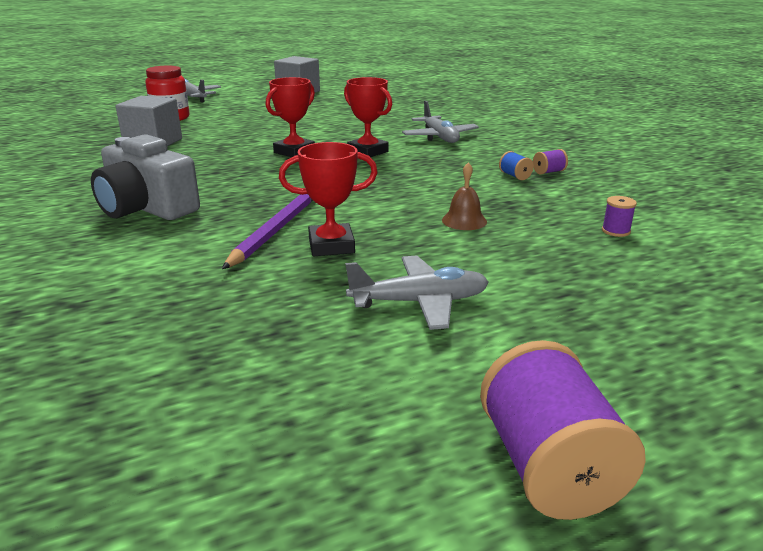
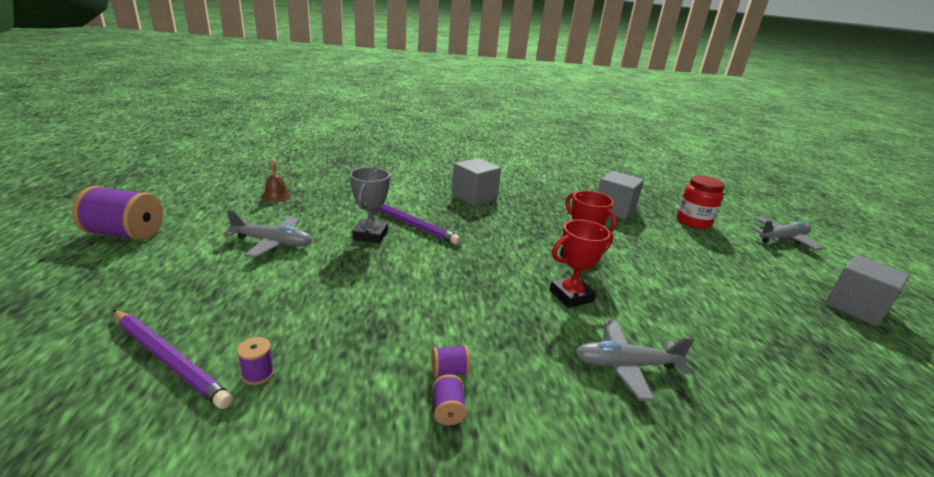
camera: 105 degrees right, 0 degrees up
grey camera [91,134,200,220] -> grey cube [452,158,501,206]
red trophy [279,142,378,256] -> grey trophy [350,167,390,243]
grey plane [345,256,489,330] -> grey plane turned 90 degrees counterclockwise [223,210,312,258]
brown bell [442,162,487,230] -> brown bell moved to [261,159,292,202]
blue spool [499,151,534,180] -> purple spool [432,345,470,377]
none -> purple pencil [113,310,233,409]

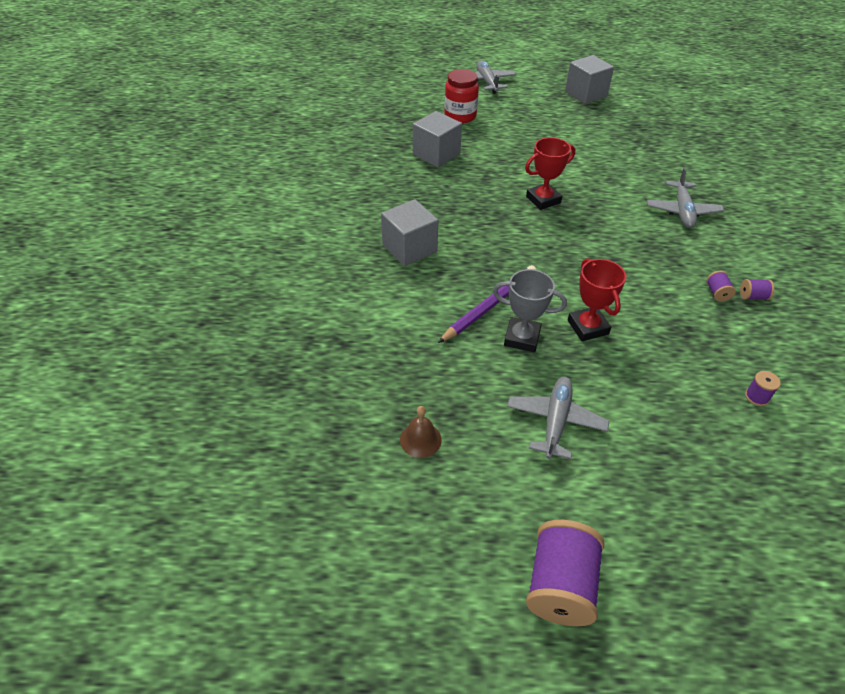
camera: 80 degrees left, 20 degrees up
purple pencil [113,310,233,409] -> none
red trophy [550,220,613,308] -> red trophy moved to [568,258,626,341]

